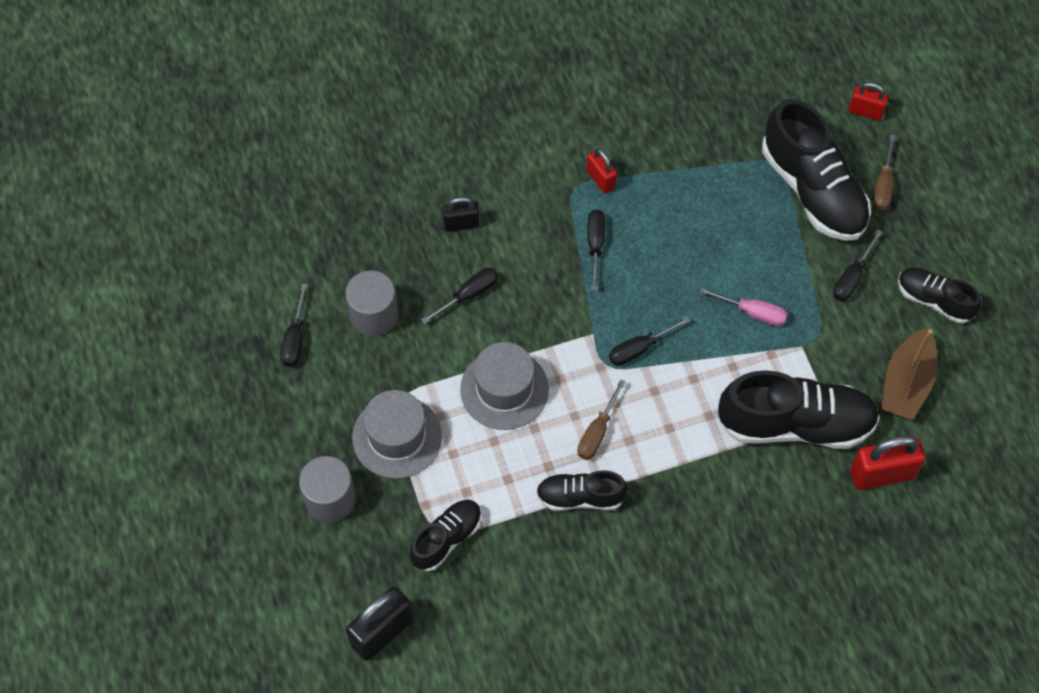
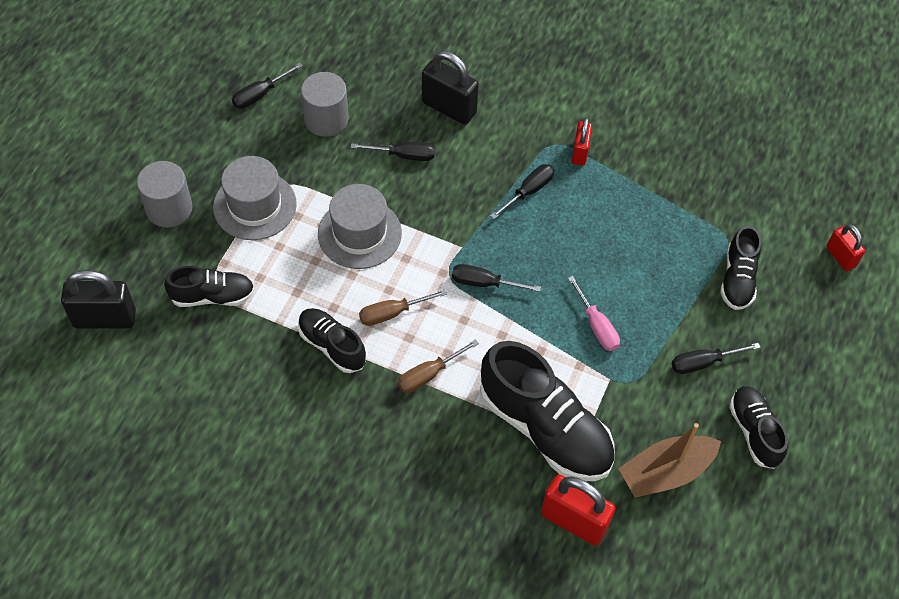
camera: 40 degrees right, 5 degrees down
black padlock [442,197,480,232] -> black padlock [422,51,479,125], size x1.67
black shoe [762,99,871,241] -> black shoe [720,226,761,310], size x0.55
brown screwdriver [873,135,895,211] -> brown screwdriver moved to [398,339,479,393]

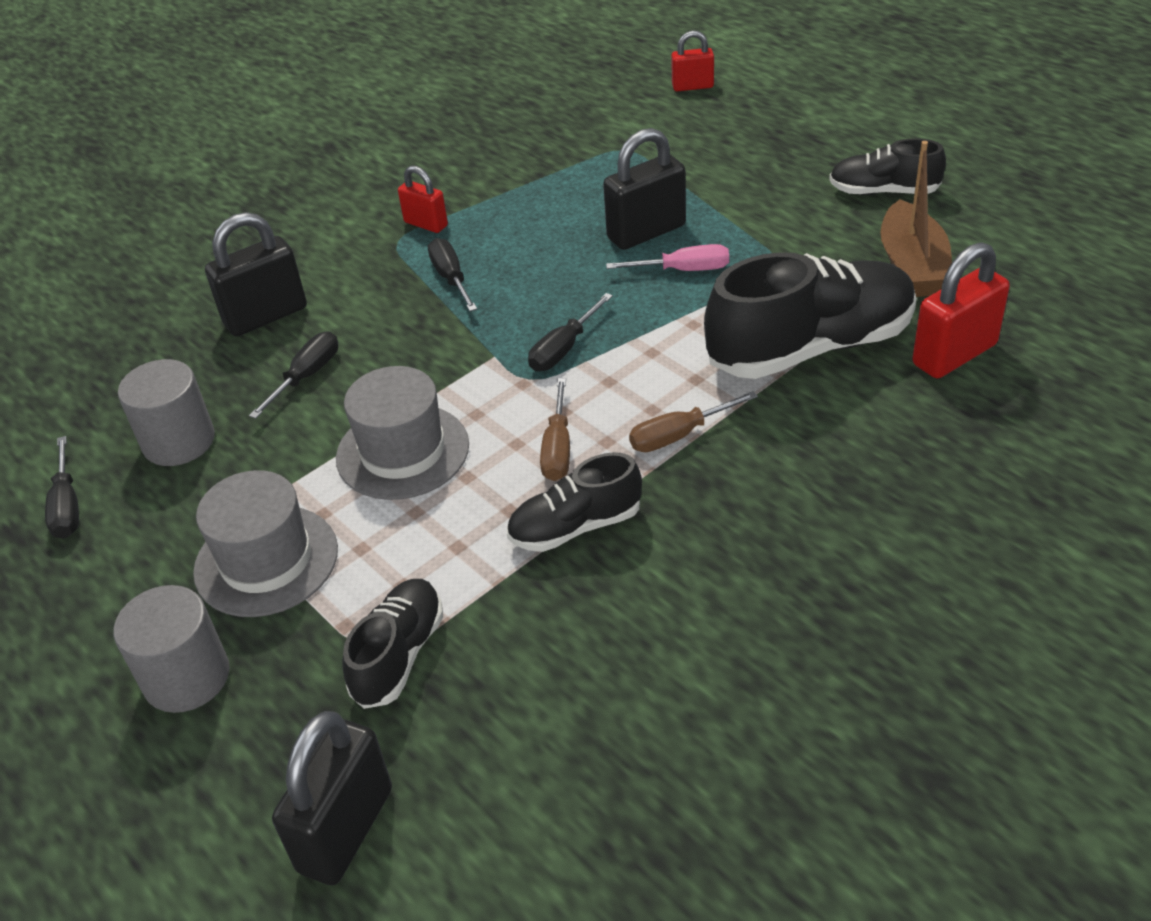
camera: 60 degrees left, 15 degrees down
brown screwdriver [398,339,479,393] -> brown screwdriver turned 75 degrees clockwise [629,391,758,452]
black screwdriver [672,343,761,374] -> none
black shoe [720,226,761,310] -> none
none -> black padlock [603,128,686,250]

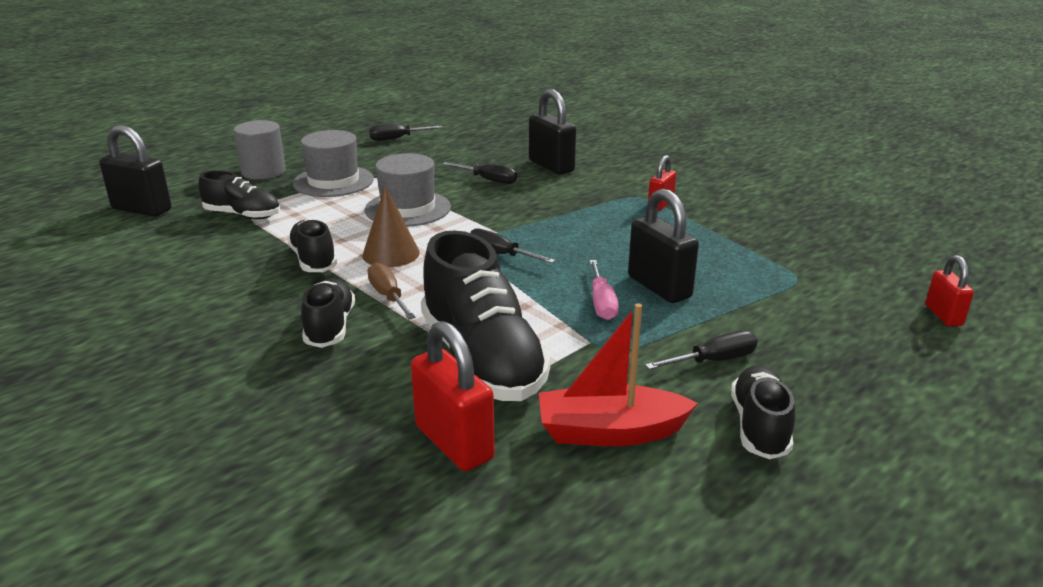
camera: 85 degrees right, 15 degrees down
grey cylinder [118,359,215,466] -> none
black screwdriver [428,238,477,311] -> black screwdriver moved to [645,331,758,370]
brown screwdriver [540,378,570,481] -> brown cone [362,185,420,267]
brown boat [880,141,952,297] -> red boat [539,303,698,446]
none -> black shoe [301,278,355,348]

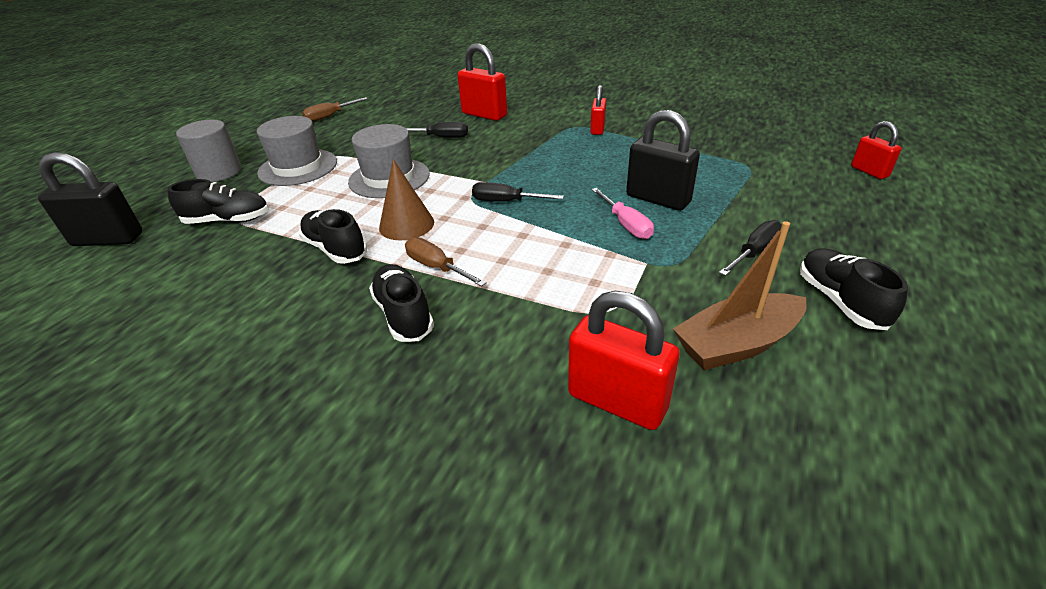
camera: 20 degrees left, 10 degrees up
black screwdriver [369,124,443,141] -> brown screwdriver [302,97,368,122]
black shoe [421,230,551,401] -> none
black padlock [529,89,576,174] -> red padlock [457,43,507,121]
red boat [539,303,698,446] -> brown boat [673,221,807,370]

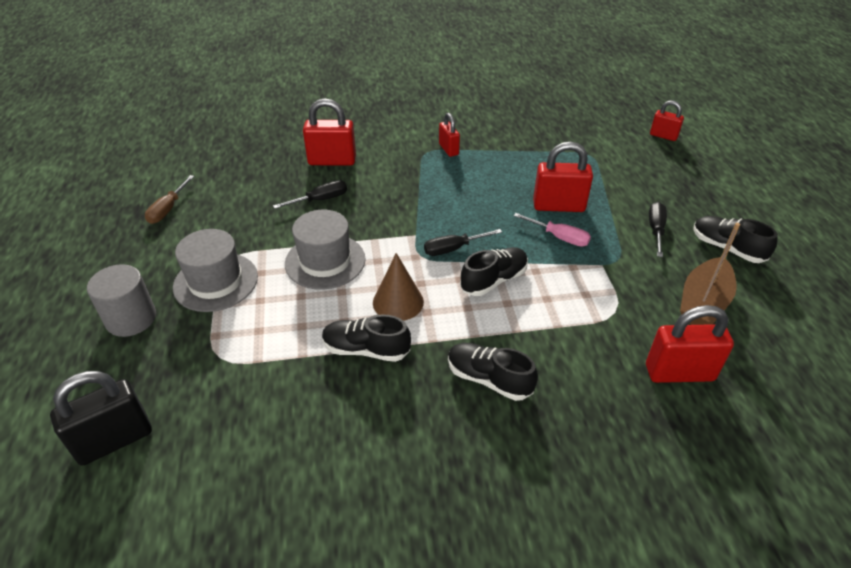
camera: 35 degrees left, 5 degrees up
black shoe [167,179,269,224] -> black shoe moved to [460,247,528,296]
brown screwdriver [405,237,487,287] -> none
black padlock [626,110,700,211] -> red padlock [533,142,593,212]

